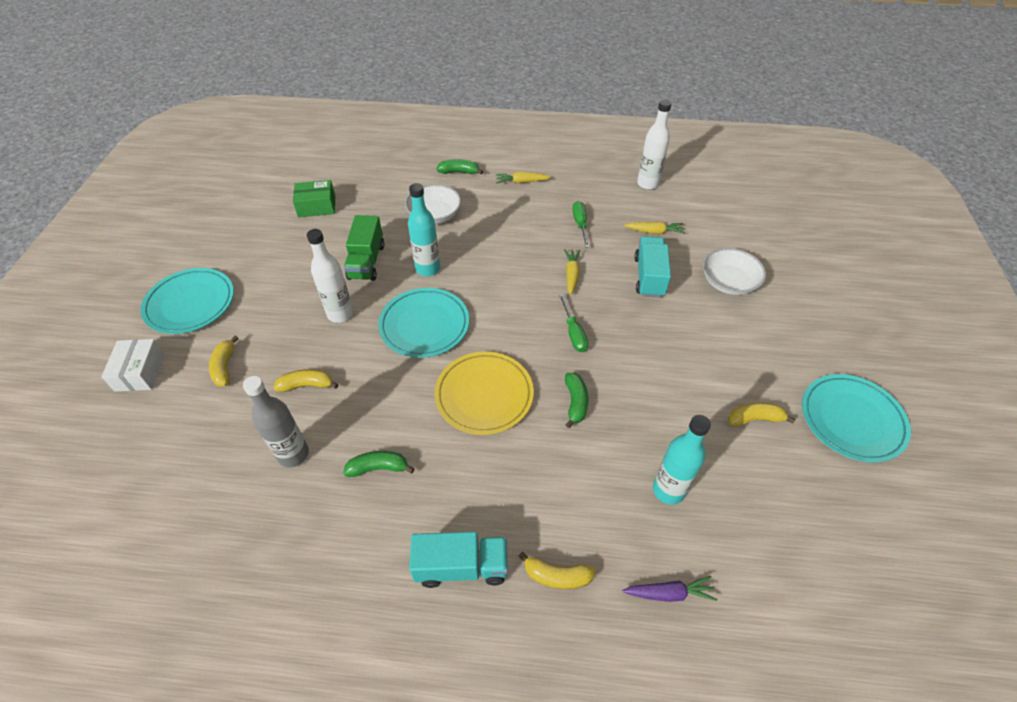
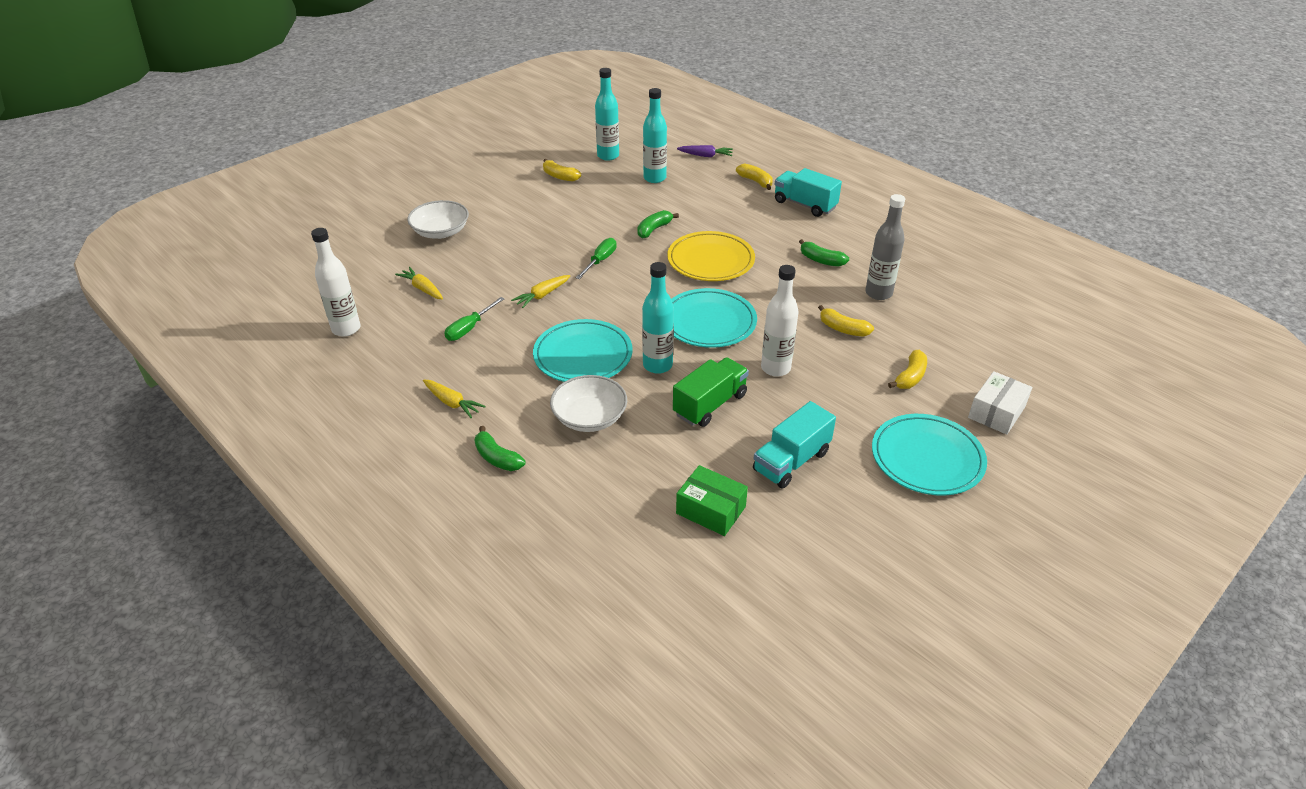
camera: 140 degrees left, 10 degrees down
purple carrot [622,576,717,602] -> purple carrot turned 150 degrees clockwise [677,145,733,157]
turquoise truck [634,237,671,298] -> turquoise truck moved to [753,401,836,489]
turquoise plate [802,374,911,463] -> turquoise plate moved to [533,319,633,382]
none -> turquoise bottle [595,68,619,161]

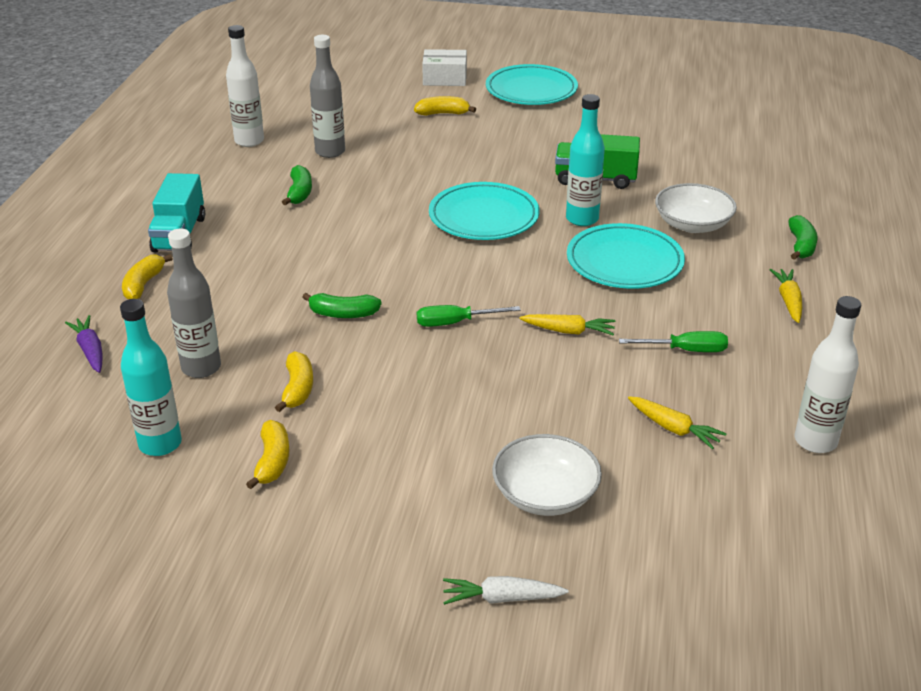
camera: 125 degrees left, 5 degrees down
yellow carrot [395,267,443,299] -> yellow carrot turned 60 degrees counterclockwise [628,396,727,449]
turquoise bottle [643,88,667,183] -> grey bottle [167,228,221,378]
yellow plate [667,231,755,281] -> none
green box [676,465,748,536] -> none
turquoise truck [753,401,836,489] -> none
white bottle [761,265,798,377] -> white bottle moved to [226,25,264,147]
yellow banana [818,305,874,337] -> yellow banana moved to [275,351,313,412]
none -> white carrot [443,576,568,605]

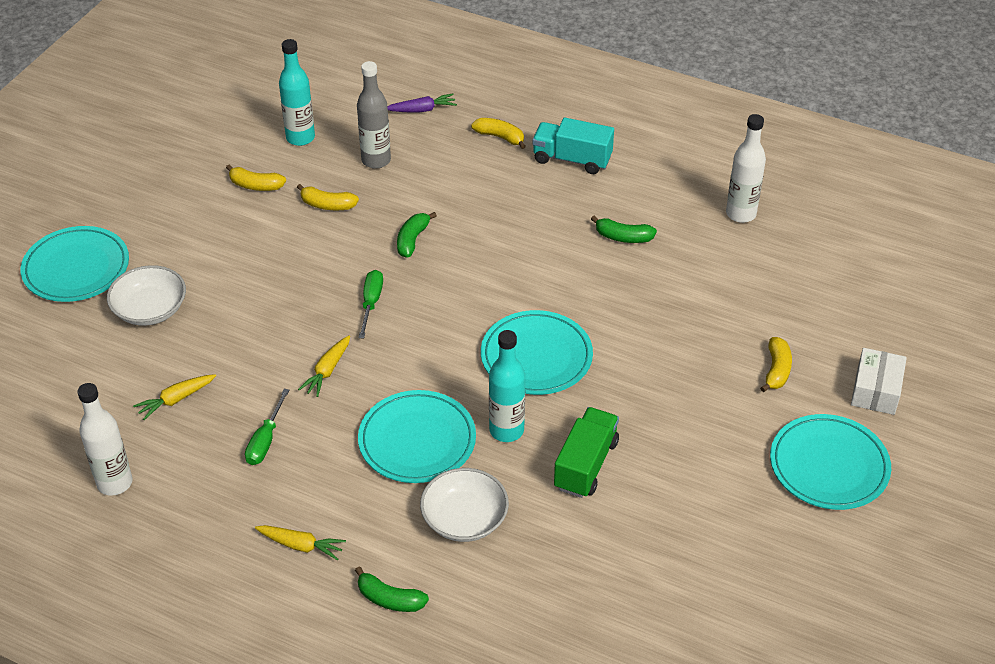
camera: 105 degrees right, 10 degrees up
grey bottle [310,35,345,158] -> none
white carrot [443,576,568,605] -> turquoise plate [21,226,129,302]

